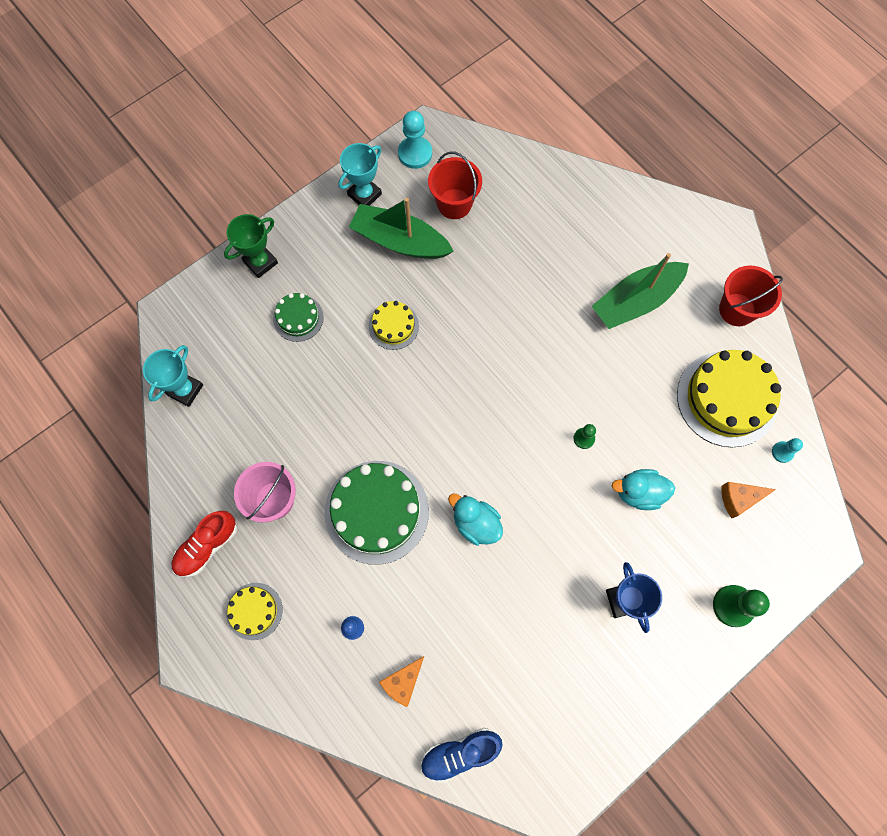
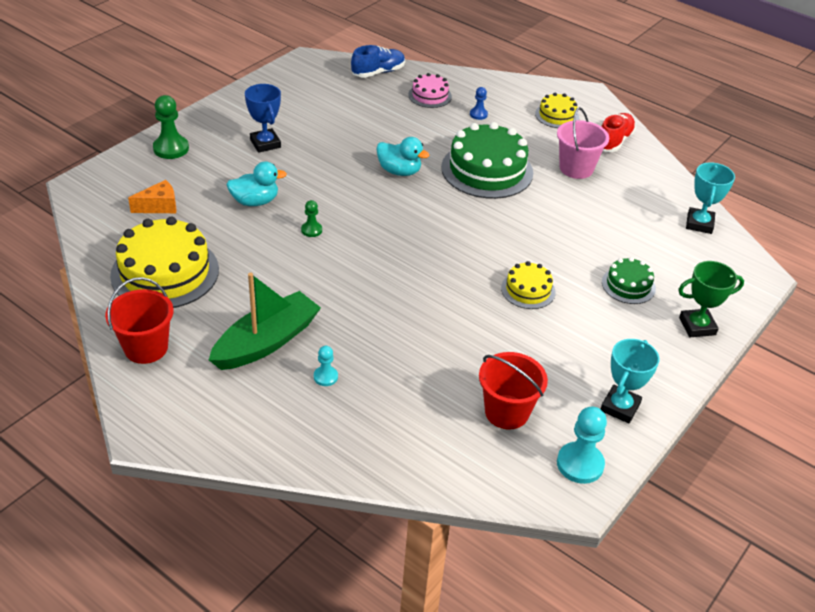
camera: 165 degrees right, 30 degrees down
green trophy [224,214,278,278] -> green trophy turned 45 degrees clockwise [678,261,744,337]
green boat [349,198,454,259] -> none
orange cheese [379,656,424,707] -> pink cake [408,73,452,108]
turquoise pawn [772,438,803,463] -> turquoise pawn moved to [314,346,338,386]

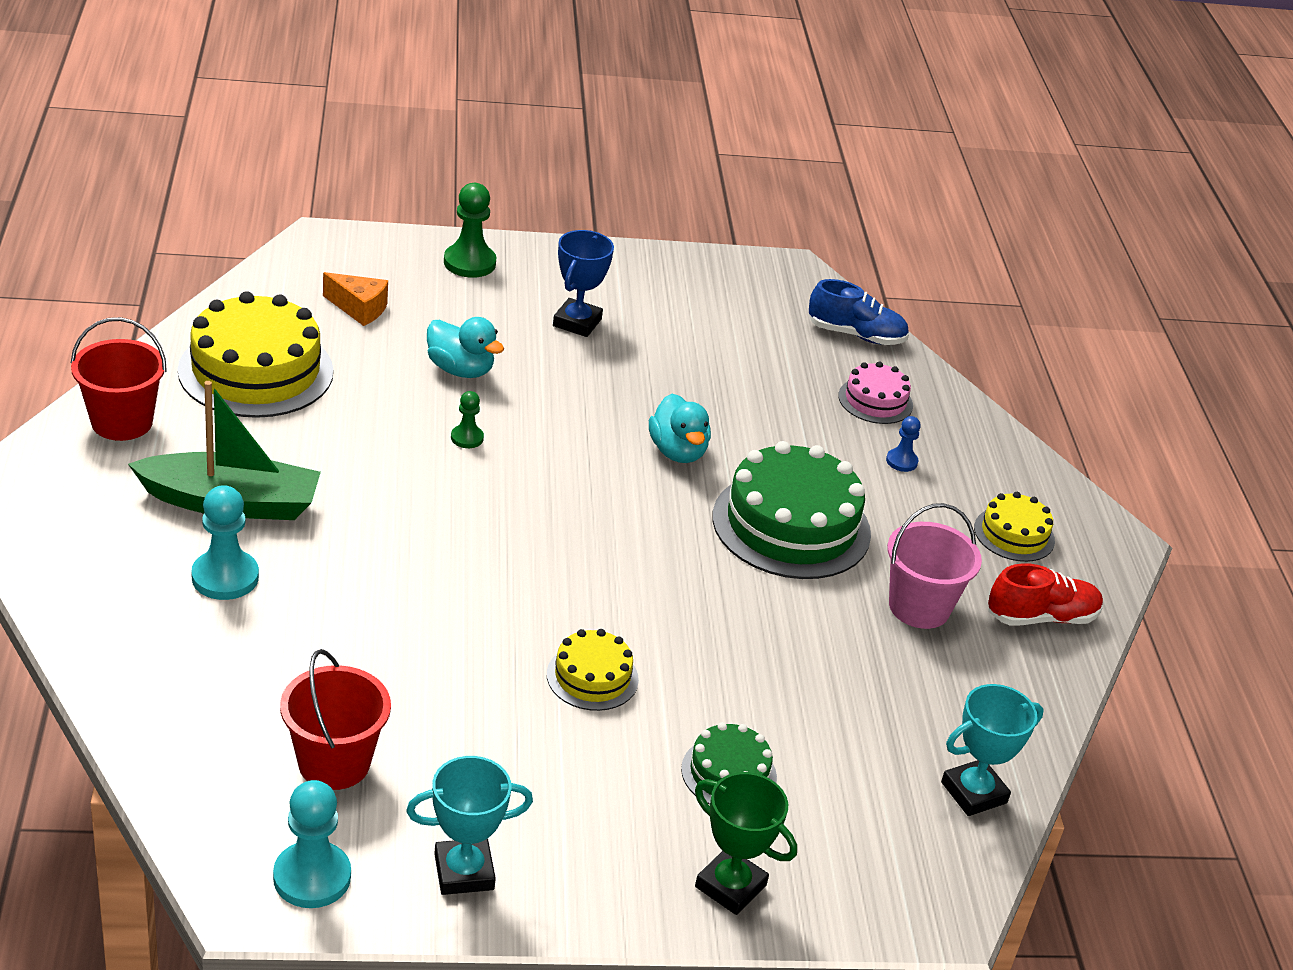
camera: 45 degrees right, 5 degrees down
turquoise pawn [314,346,338,386] -> turquoise pawn [191,485,259,600], size x1.80

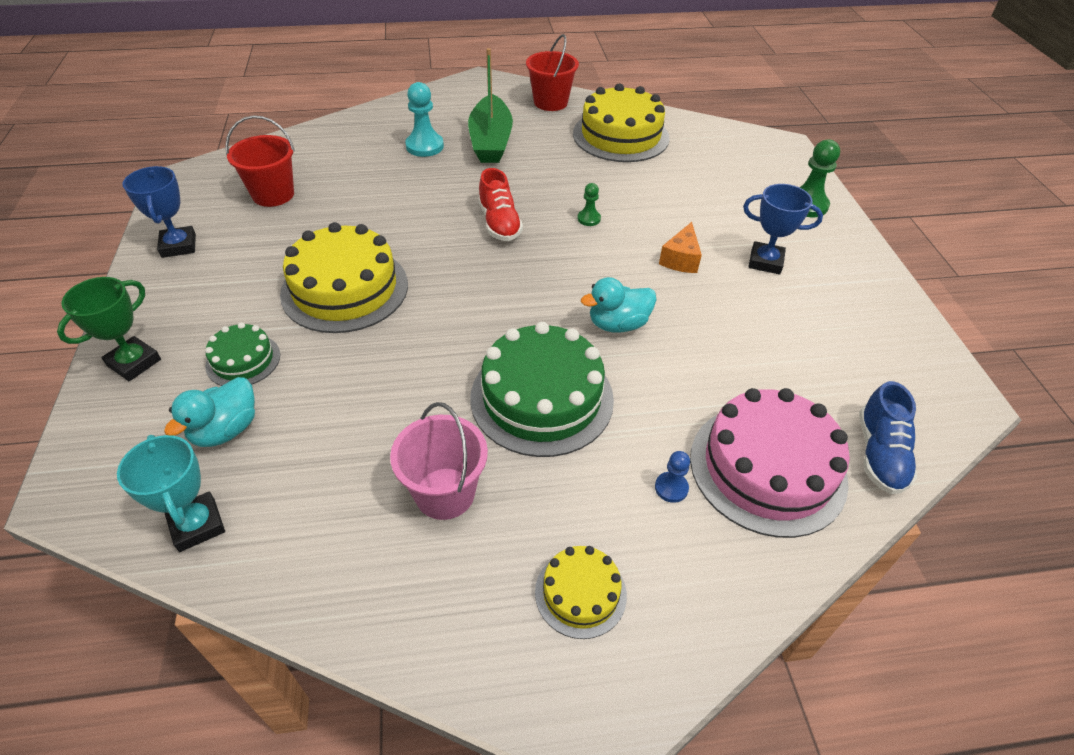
camera: 90 degrees right, 10 degrees up
turquoise pawn [273,780,351,908] -> none
orange cheese [323,272,388,326] -> orange cheese moved to [659,222,702,273]
turquoise trophy [406,756,533,895] -> blue trophy [123,166,196,258]
turquoise duck [427,317,504,378] -> turquoise duck moved to [164,377,255,447]
yellow cake [547,629,639,711] -> yellow cake [280,222,408,333], size x1.93
pink cake [838,361,913,424] -> pink cake [690,388,850,538], size x1.93
red shoe [988,563,1103,626] -> red shoe moved to [478,168,523,241]

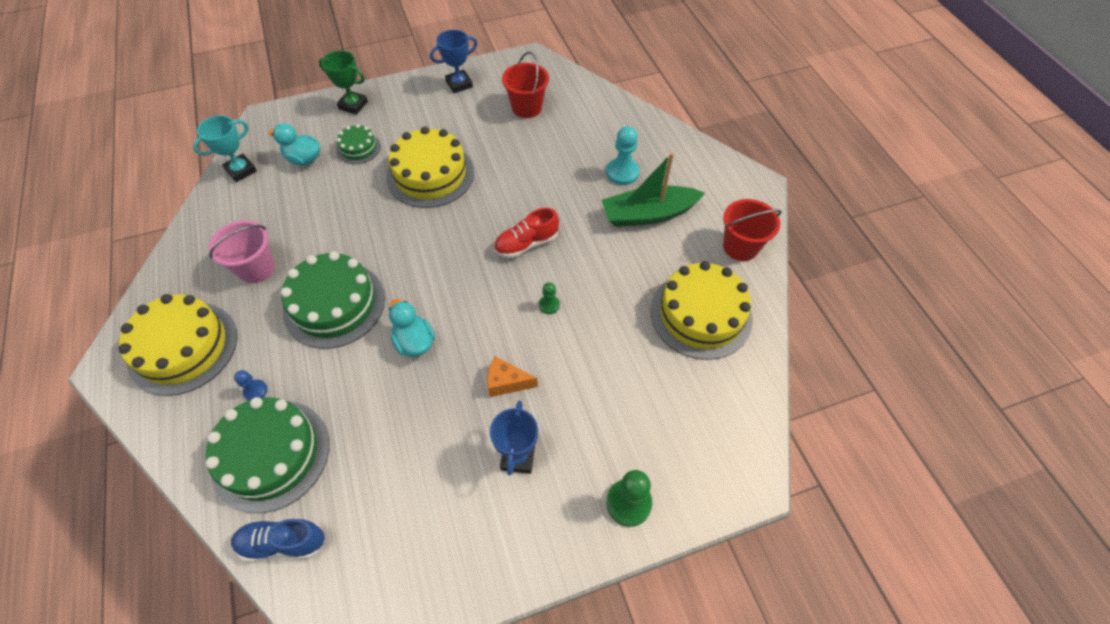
camera: 80 degrees right, 10 degrees up
yellow cake [535,546,627,639] -> yellow cake [118,294,237,396], size x1.93
pink cake [690,388,850,538] -> green cake [206,397,329,513]

